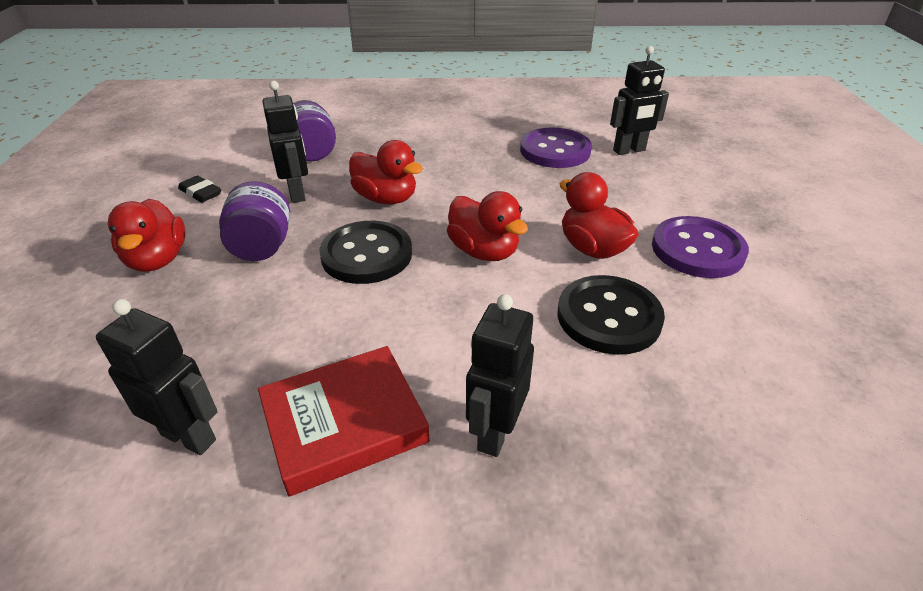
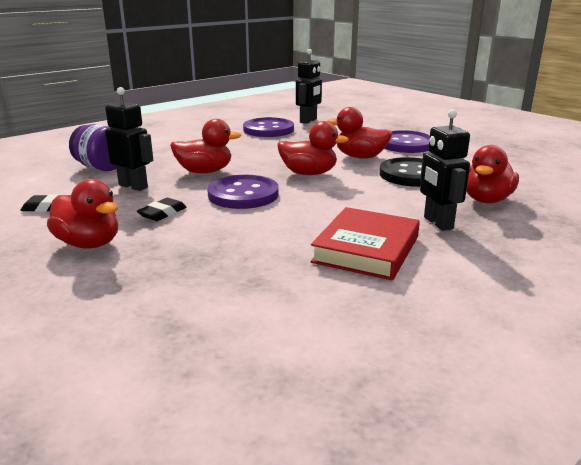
camera: 40 degrees left, 15 degrees down
black robot [96,299,218,455] -> none
purple jar [219,181,290,261] -> black eraser [137,198,186,221]
black button [319,221,412,284] -> purple button [207,175,279,209]
none -> red duck [466,145,519,203]

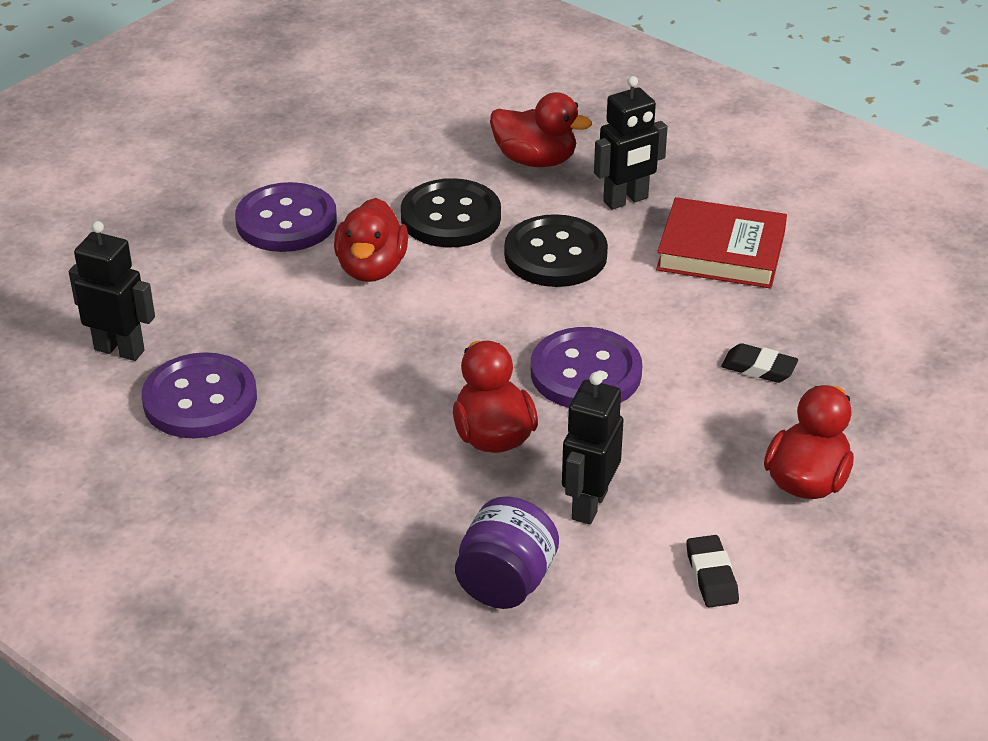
camera: 100 degrees left, 15 degrees up
black eraser [137,198,186,221] -> black eraser moved to [721,343,798,383]
red duck [277,121,349,175] -> none
none -> black button [504,214,608,287]

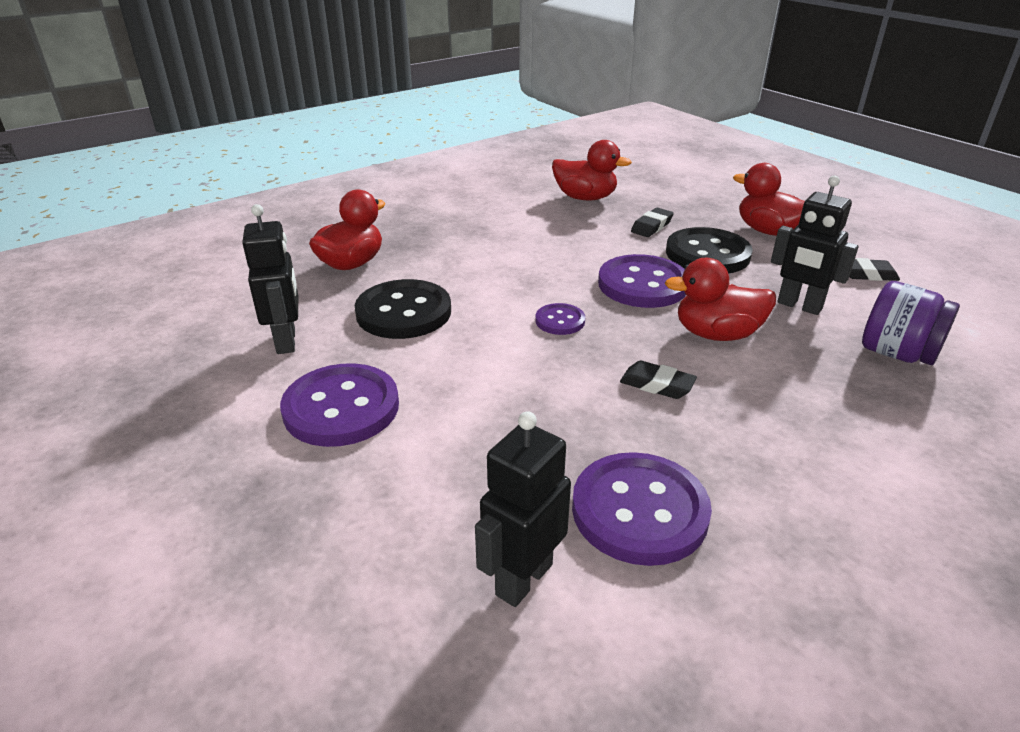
camera: 75 degrees left, 5 degrees down
red duck [334,198,408,282] -> red duck moved to [552,140,632,200]
black button [504,214,608,287] -> black button moved to [666,227,753,274]
black robot [594,76,668,210] -> black robot moved to [242,204,298,354]
red book [656,197,787,288] -> none
none -> purple button [535,303,585,335]
none -> black eraser [620,361,697,399]

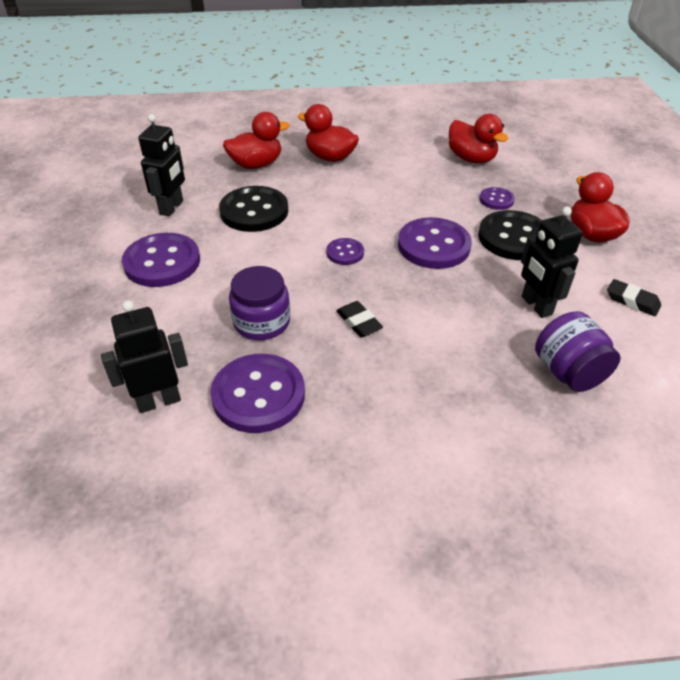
camera: 30 degrees right, 10 degrees up
black eraser [631,208,674,237] -> purple button [480,187,515,210]
red duck [665,258,776,341] -> red duck moved to [298,104,359,162]
none -> purple jar [229,266,290,340]

